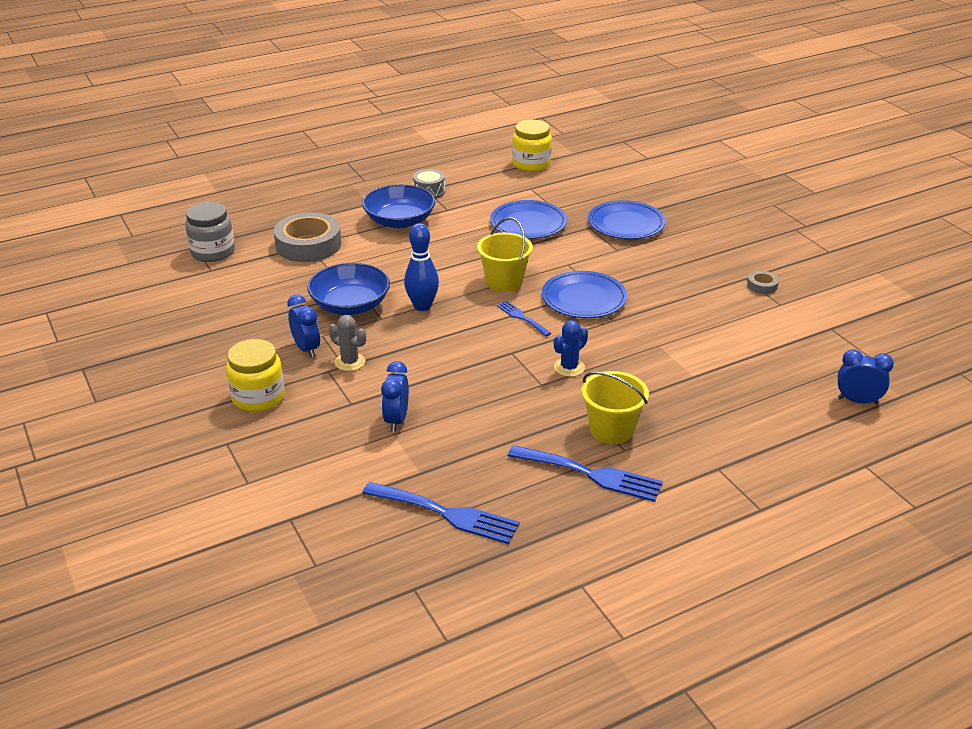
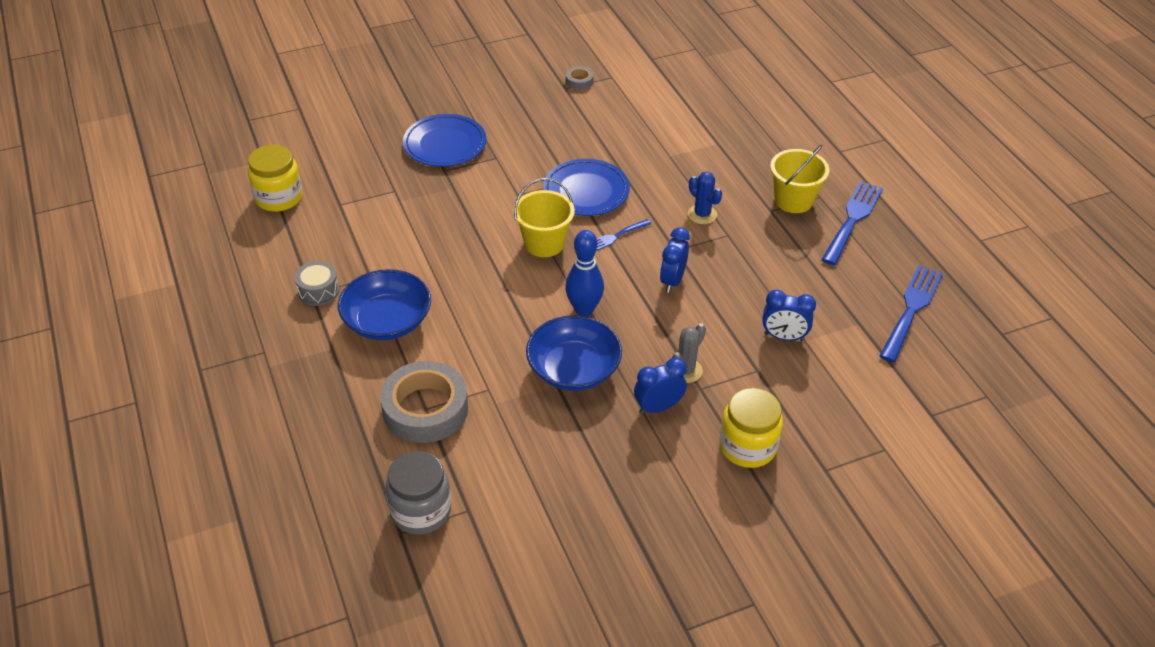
camera: 85 degrees left, 10 degrees up
blue plate [490,200,567,239] -> none
blue clock [838,349,894,405] -> blue clock moved to [660,227,690,293]

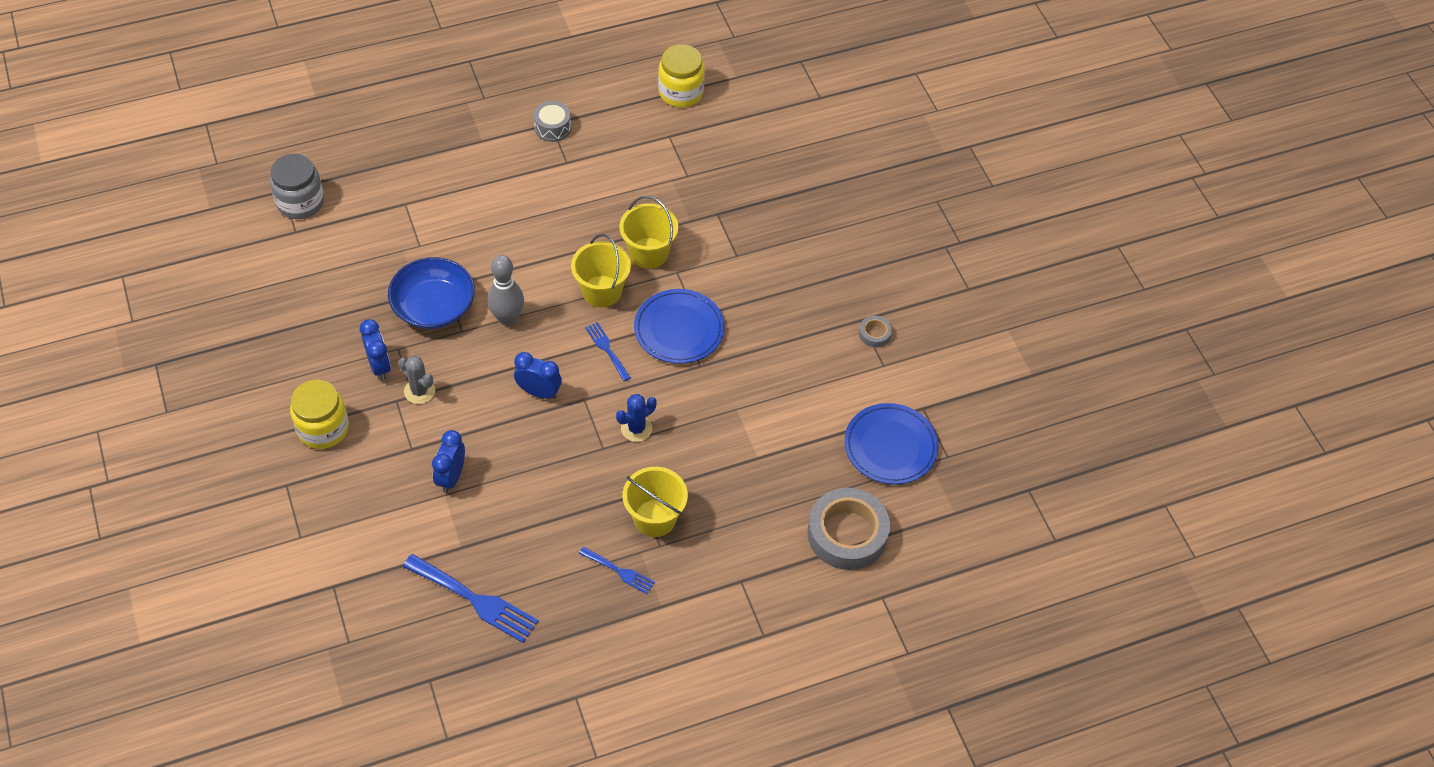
camera: 90 degrees right, 10 degrees up
blue bowl [338,269,431,340] -> none
grey tape [380,361,468,443] -> grey tape moved to [808,488,890,570]
blue plate [403,114,486,167] -> blue plate moved to [844,403,939,485]
blue bowling pin [565,230,604,316] -> grey bowling pin [488,255,524,326]
blue fork [821,181,883,265] -> blue fork [579,547,655,594], size x0.56
none -> yellow bucket [619,196,678,269]

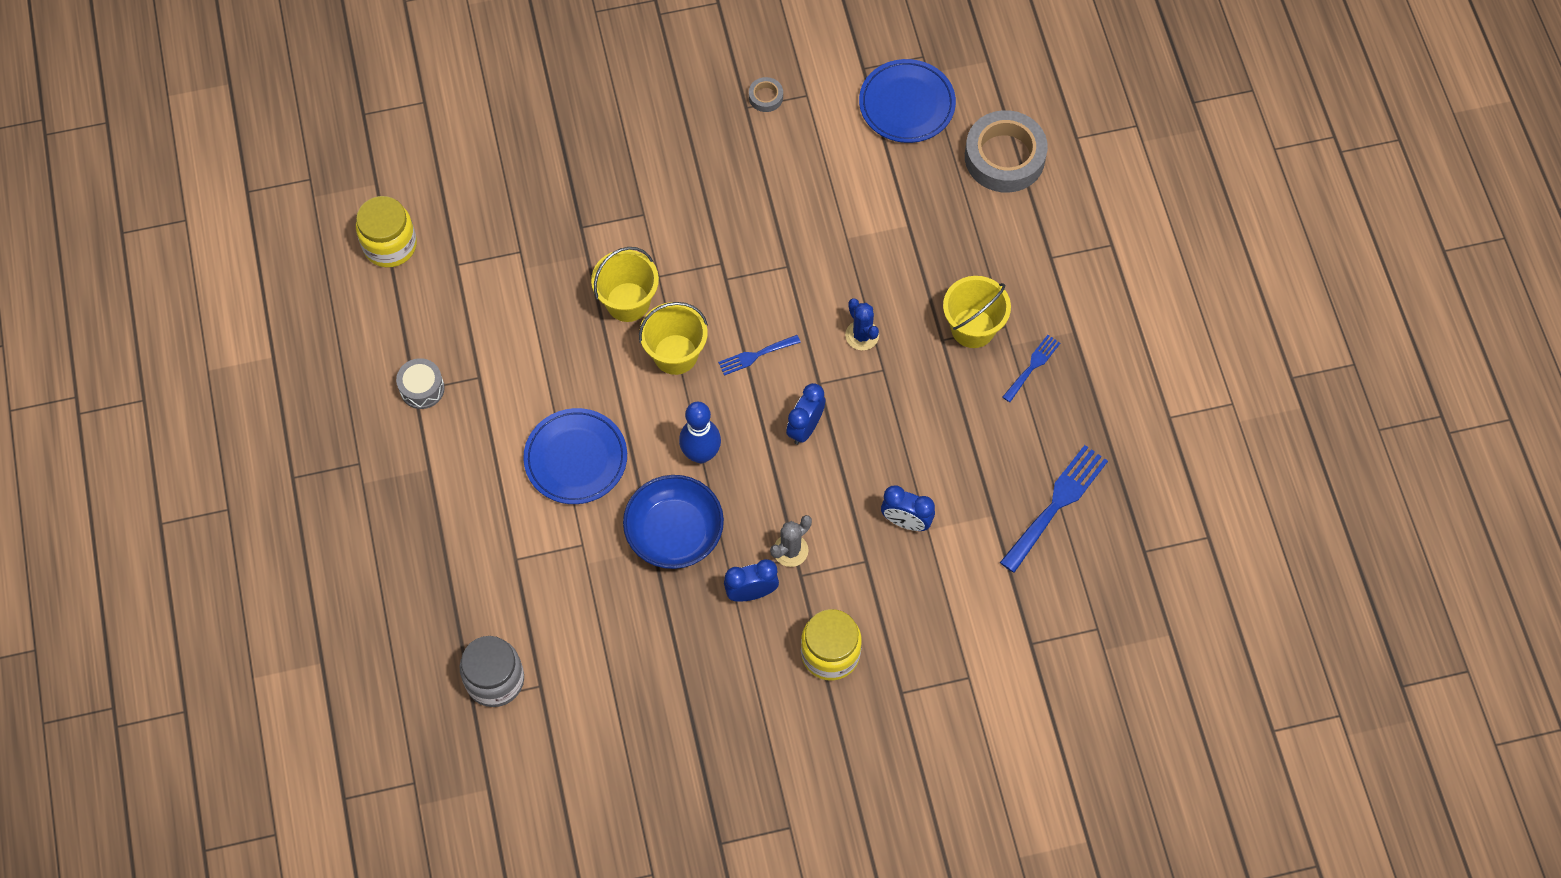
camera: 80 degrees left, 10 degrees up
grey bowling pin [488,255,524,326] -> blue bowling pin [679,402,721,463]
blue plate [634,289,725,364] -> blue plate moved to [523,408,627,504]

